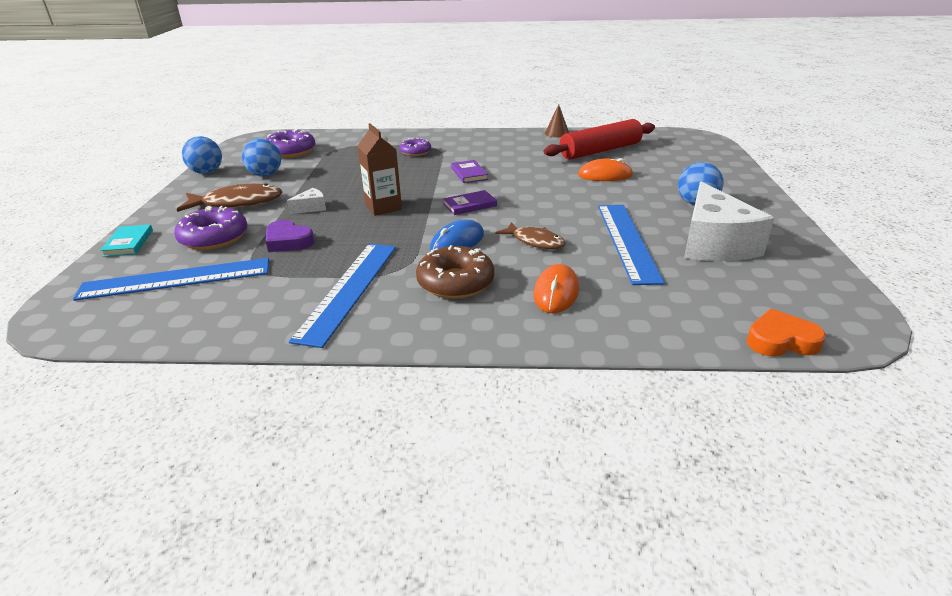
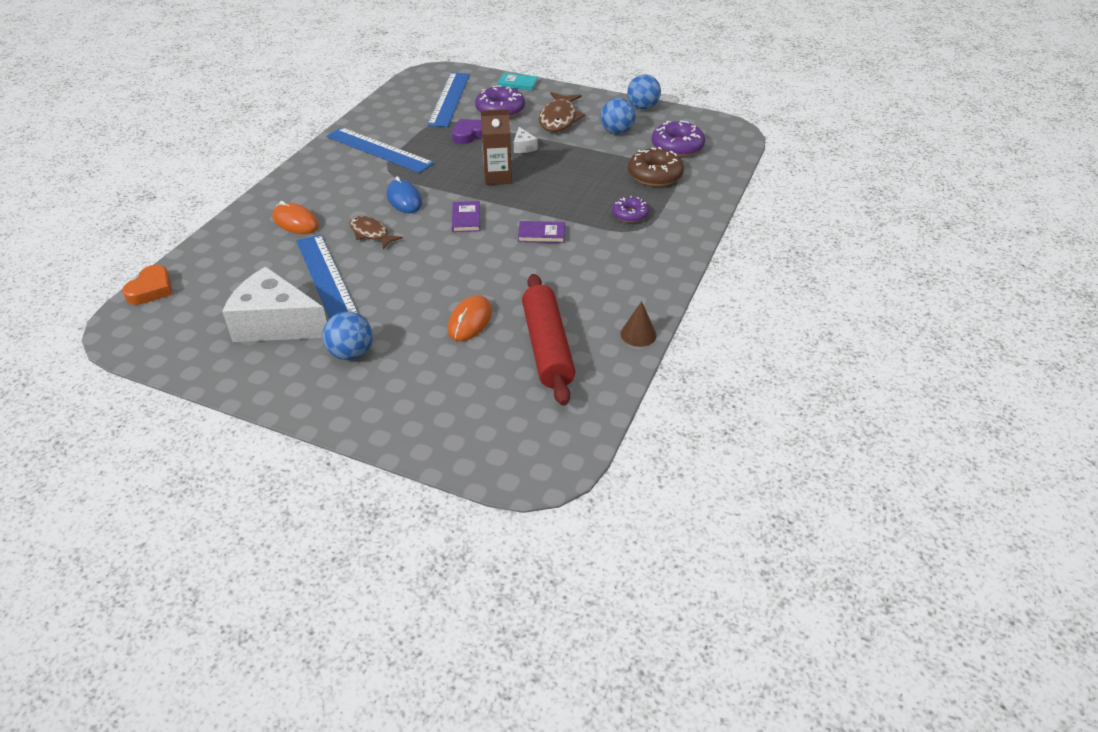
camera: 110 degrees right, 10 degrees up
brown donut [416,245,495,299] -> brown donut moved to [628,147,684,186]
brown fish [495,222,566,249] -> brown fish turned 75 degrees clockwise [349,216,403,249]
blue ruler [598,205,665,285] -> blue ruler turned 45 degrees clockwise [296,234,359,319]

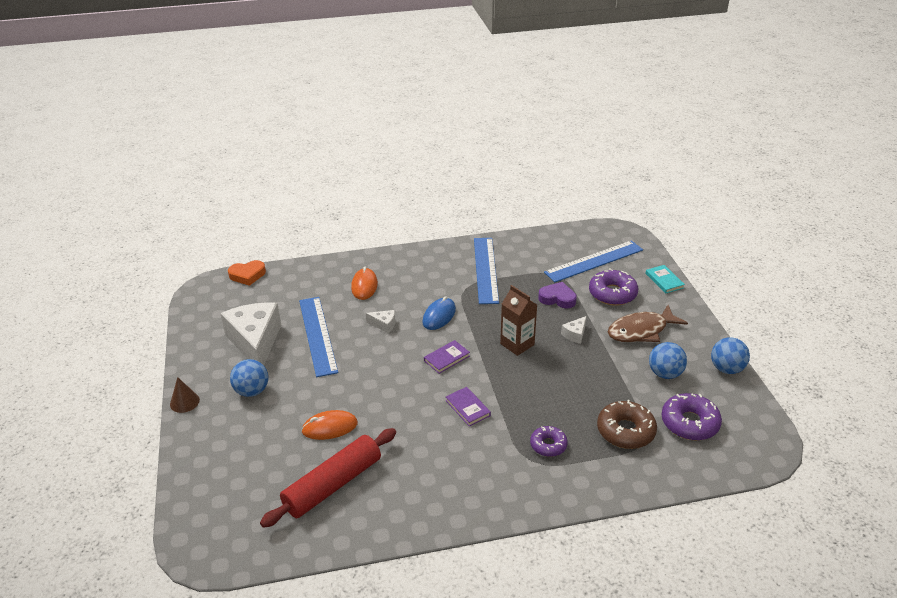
camera: 55 degrees right, 5 degrees down
blue ruler [296,234,359,319] -> blue ruler turned 45 degrees counterclockwise [299,297,338,377]
brown fish [349,216,403,249] -> white cheese [366,310,395,333]
brown cone [620,301,657,347] -> brown cone moved to [170,377,200,413]

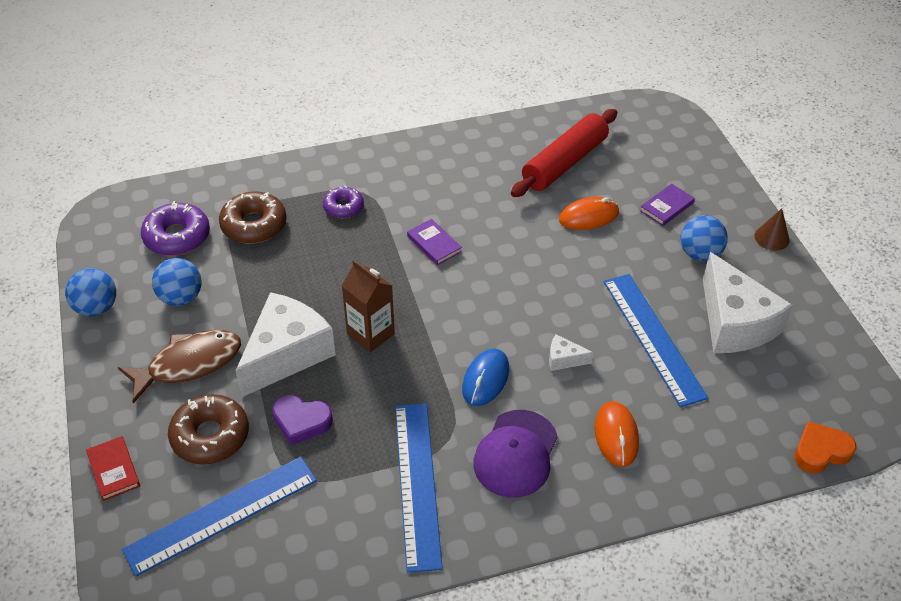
camera: 175 degrees right, 10 degrees up
purple book [424,340,470,374] -> purple book moved to [640,184,695,226]
white cheese [561,316,587,344] -> white cheese [236,292,336,397], size x2.40
purple donut [589,269,638,306] -> brown donut [168,394,249,464]
turquoise book [645,265,685,294] -> red book [86,436,140,501]
none -> purple cap [473,410,558,498]

